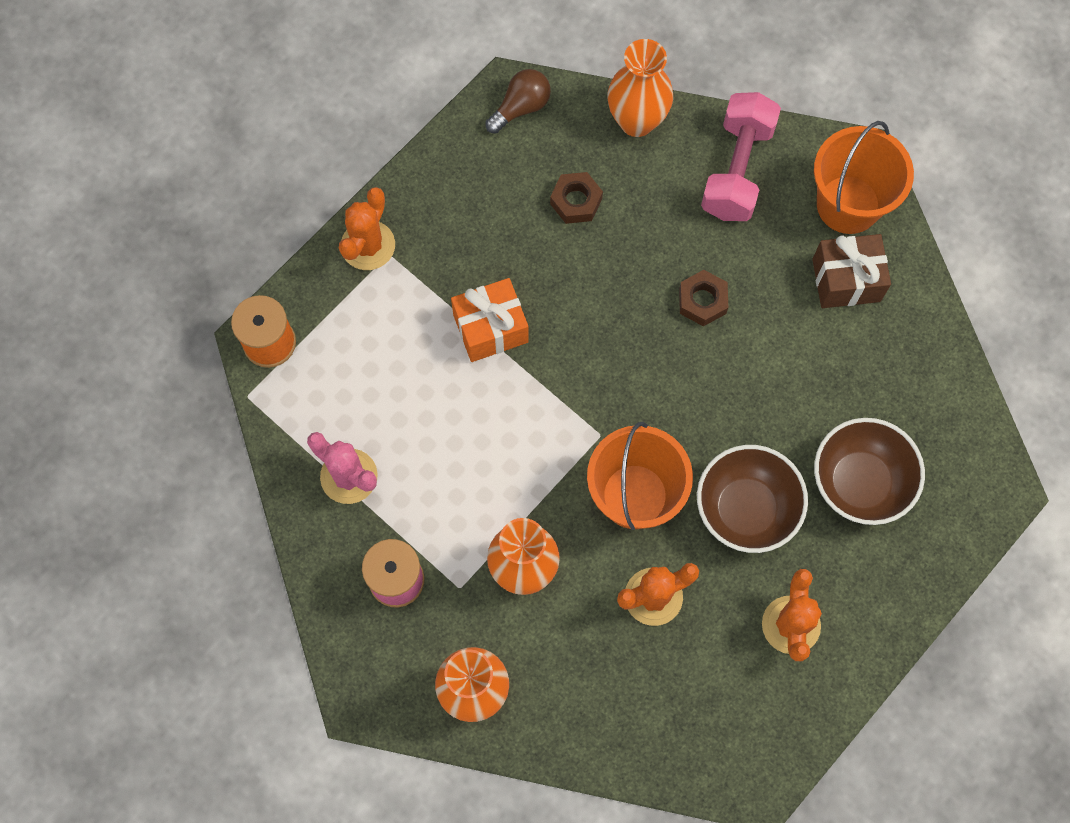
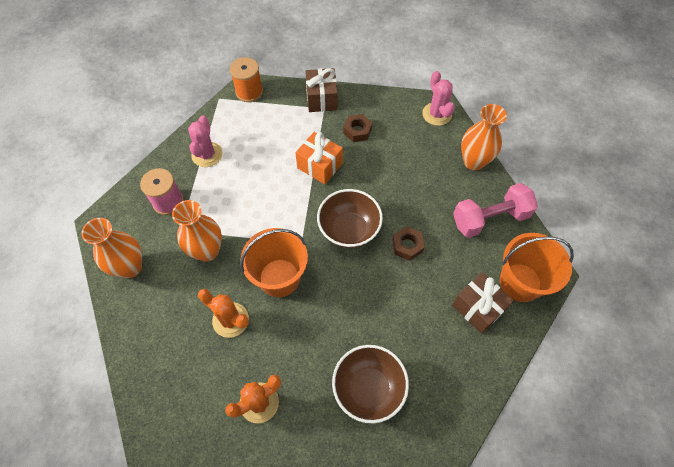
camera: 55 degrees right, 10 degrees down
orange cactus [339,187,395,270] -> brown gift [305,68,338,112]
brown light bulb [485,69,551,134] -> pink cactus [422,71,455,126]
brown nut [550,172,603,224] -> brown nut moved to [343,114,372,142]
brown bowl [697,445,808,553] -> brown bowl moved to [317,189,383,248]

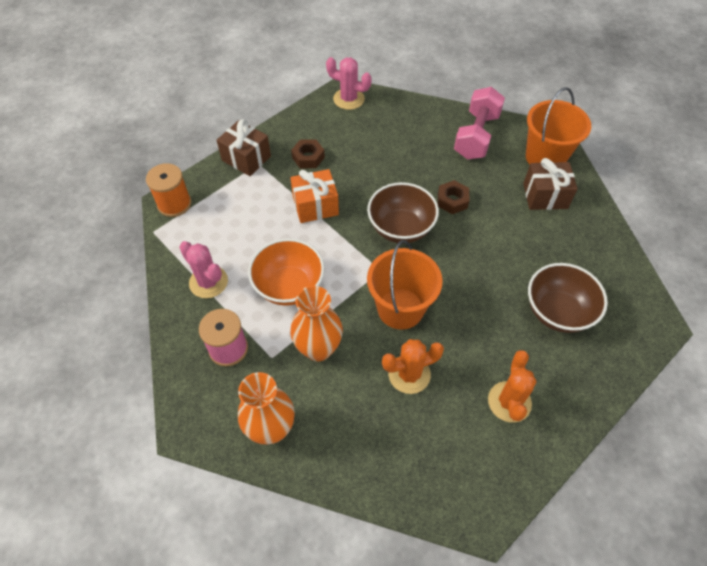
camera: 50 degrees left, 5 degrees down
orange vase [461,104,507,171] -> none
none -> orange bowl [248,238,325,306]

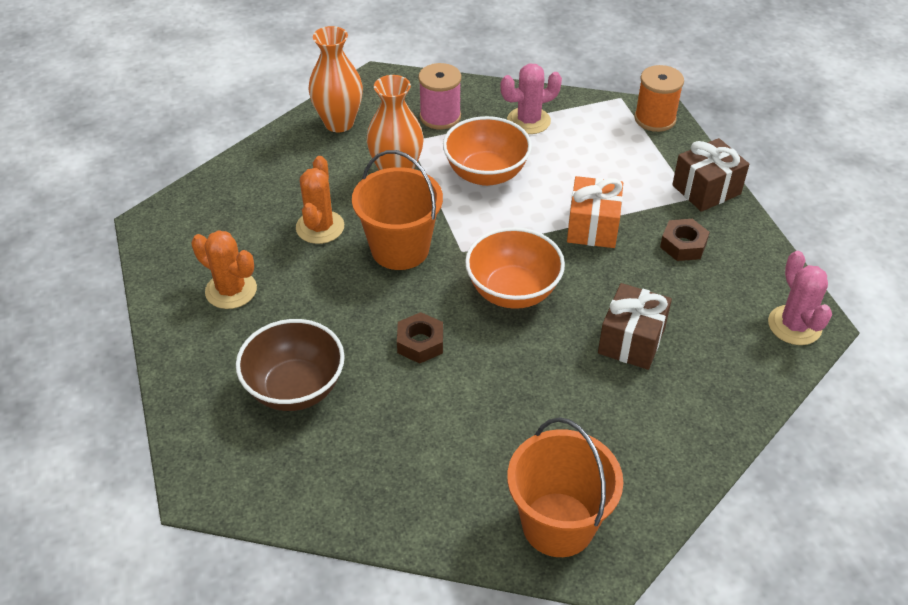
camera: 115 degrees right, 10 degrees down
pink cactus [326,57,372,110] -> pink cactus turned 60 degrees counterclockwise [768,251,832,345]
brown bowl [367,182,439,244] -> orange bowl [465,227,565,309]
brown nut [438,180,469,214] -> brown nut moved to [397,312,443,364]
pink dumbbell [454,87,505,160] -> none
brown gift [523,158,578,210] -> brown gift moved to [598,283,672,370]

